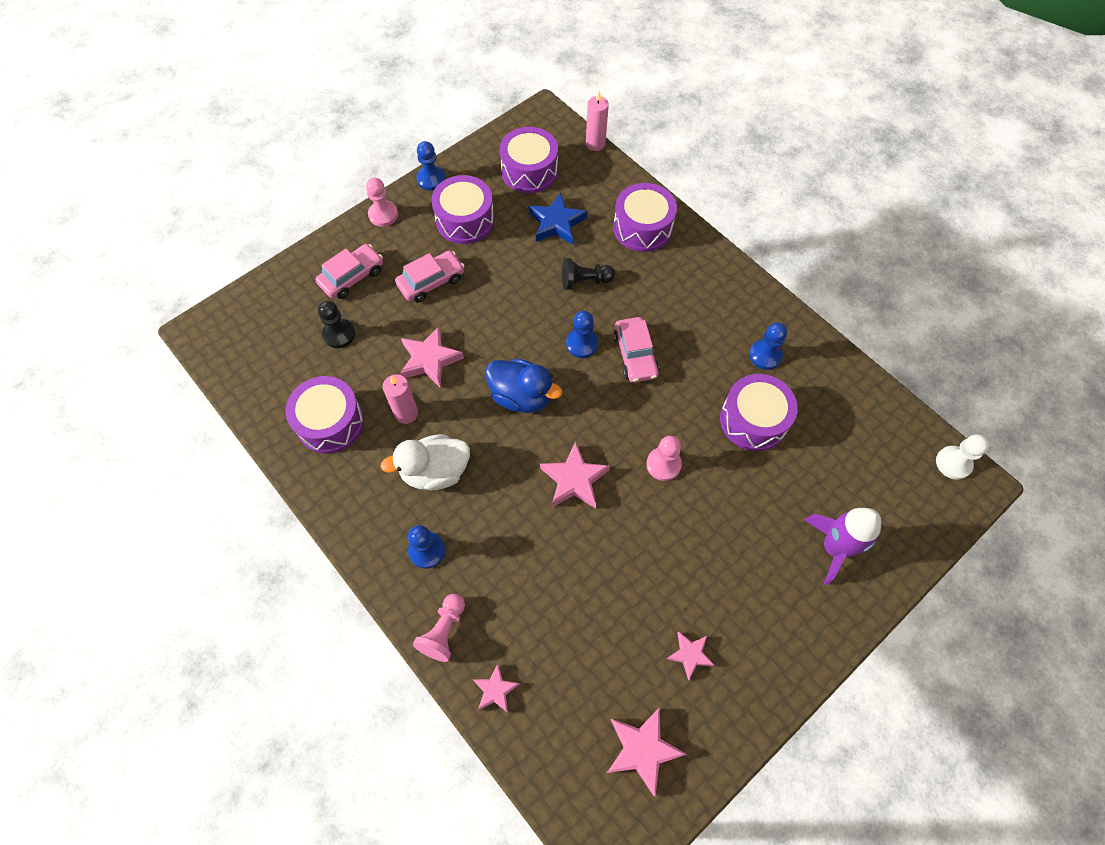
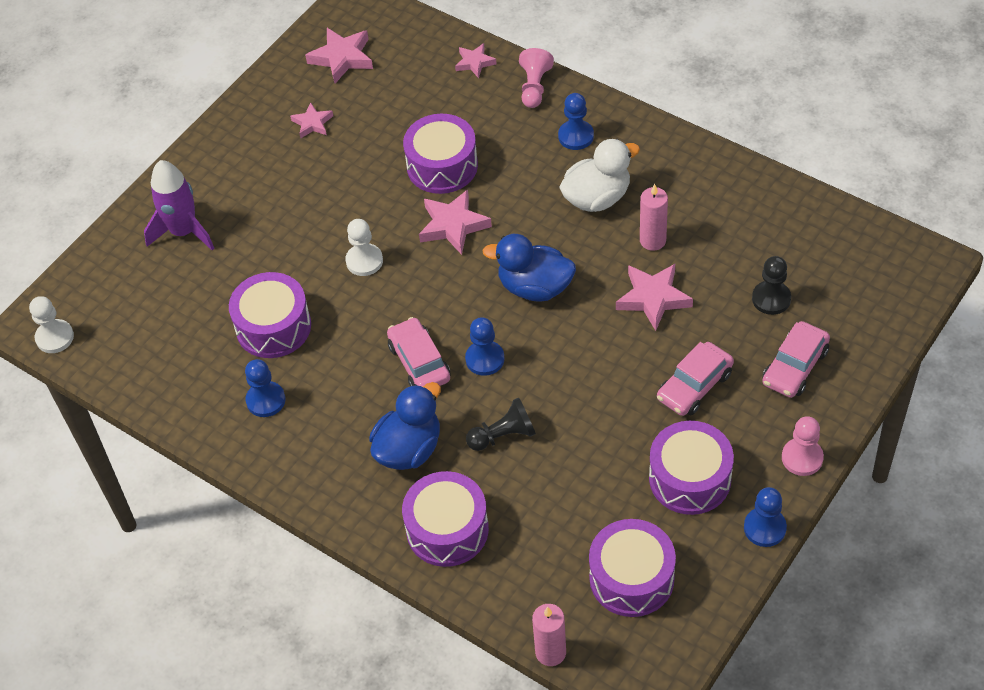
camera: 170 degrees right, 10 degrees down
purple drum [285,376,364,454] -> purple drum moved to [403,114,478,194]
blue star [529,193,588,245] -> none
pink pawn [646,436,682,481] -> white pawn [345,219,383,276]
none -> blue duck [369,382,441,470]

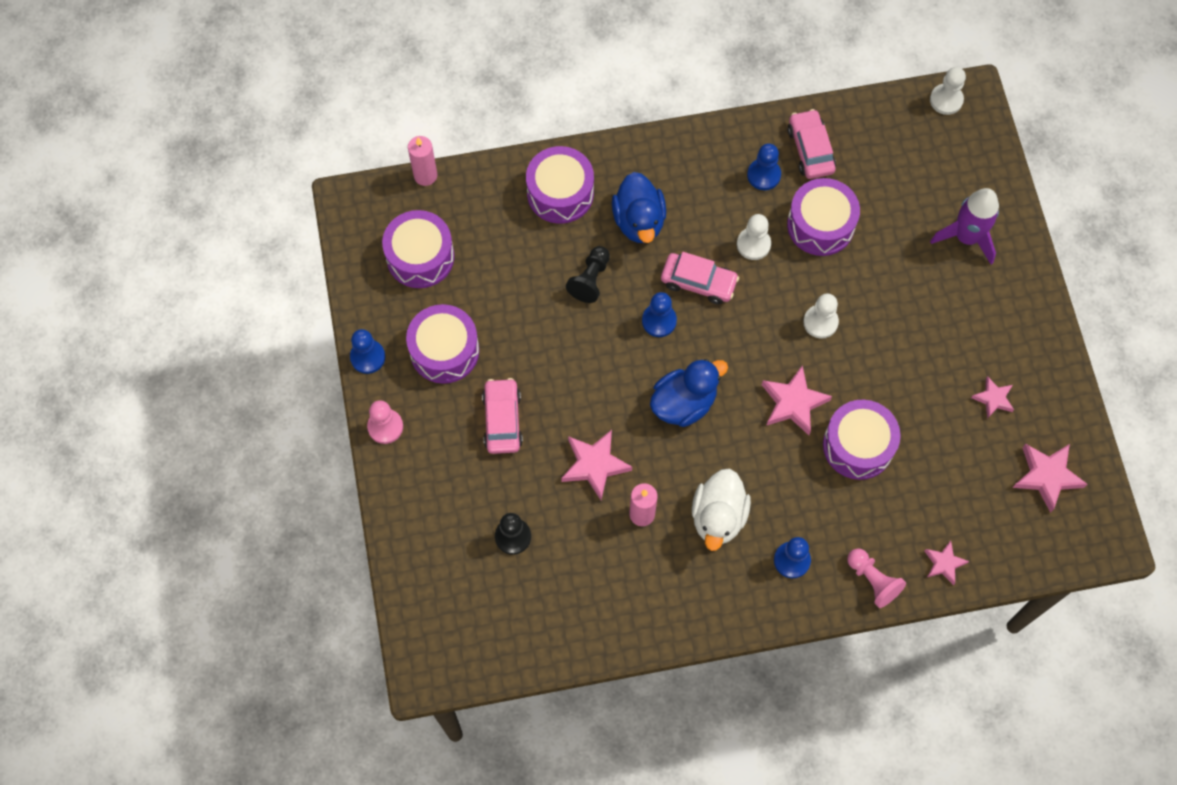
camera: 130 degrees right, 15 degrees up
pink car [762,321,830,398] -> pink car moved to [788,109,836,179]
none -> white pawn [737,214,771,260]

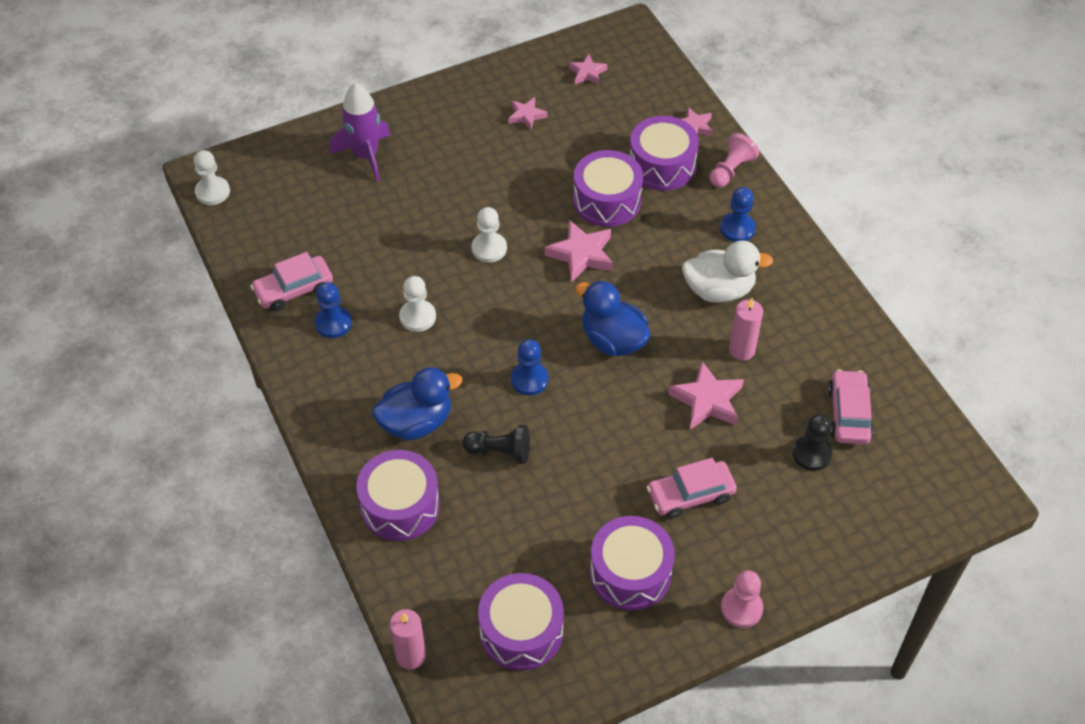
camera: 105 degrees left, 15 degrees down
blue pawn [350,329,386,374] -> none
pink car [661,252,739,304] -> pink car moved to [828,369,874,444]
purple drum [787,178,860,256] -> purple drum moved to [630,116,699,191]
pink star [1012,444,1087,513] -> pink star [569,54,608,85], size x0.61

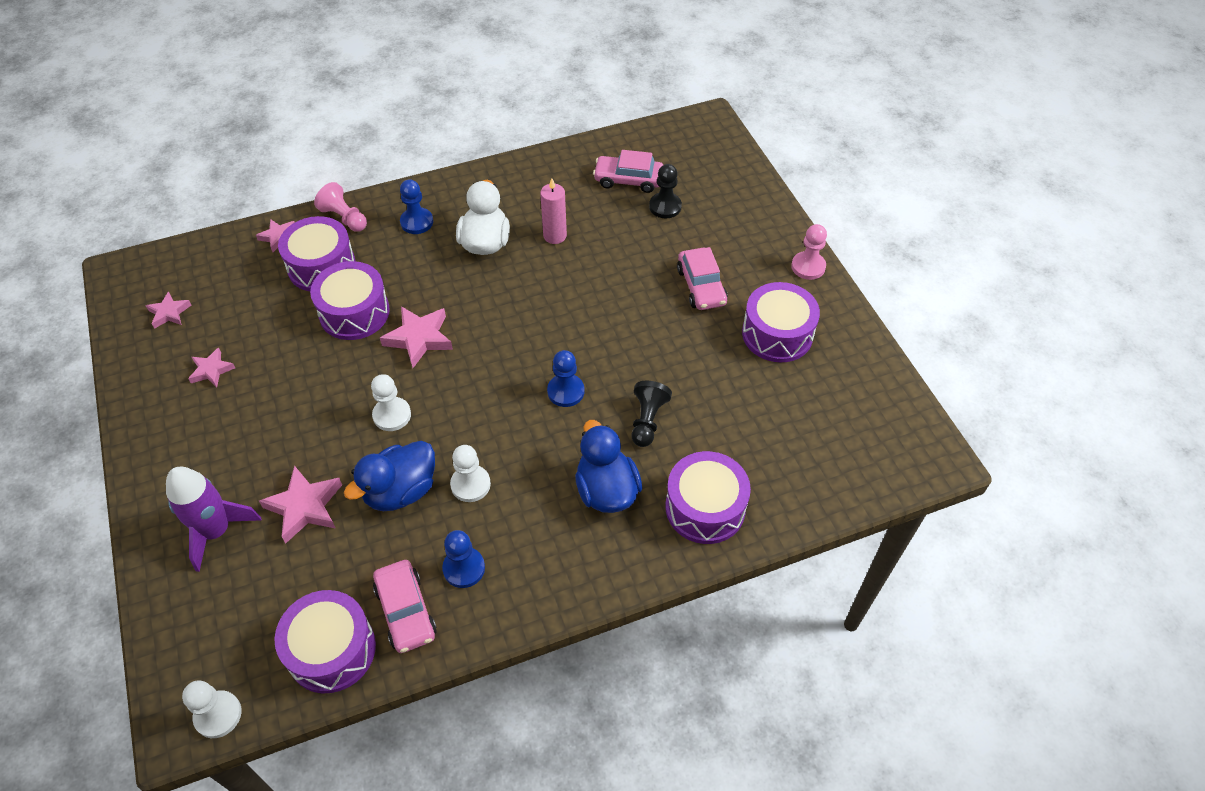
camera: 85 degrees left, 0 degrees up
pink candle [390,609,426,670] -> none
purple drum [478,573,564,671] -> purple drum moved to [275,590,376,693]
blue duck [575,280,650,356] -> blue duck moved to [344,441,435,511]
pink star [668,361,744,430] -> pink star moved to [259,465,342,543]

